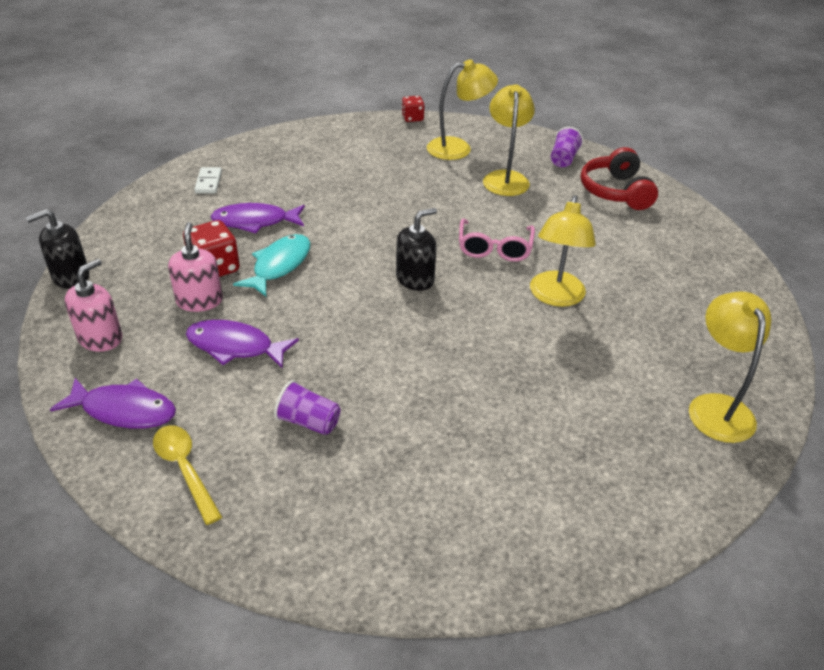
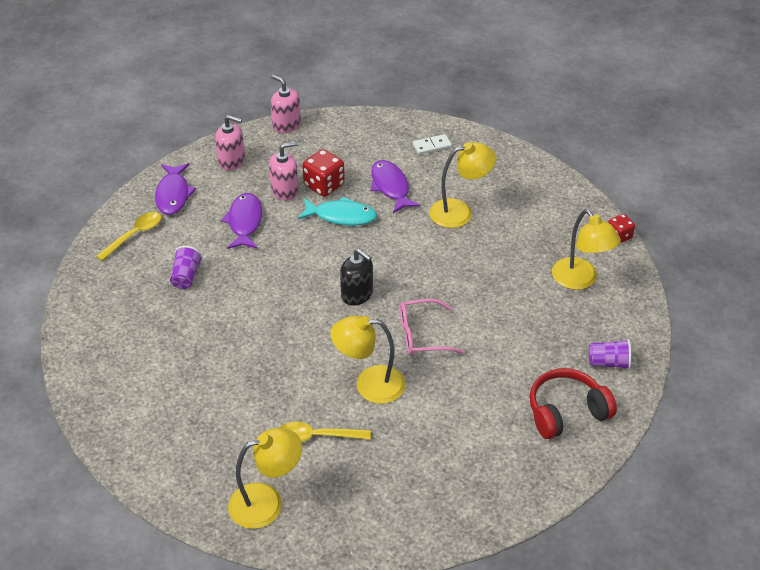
camera: 75 degrees right, 5 degrees up
black soap dispenser [26,209,89,289] -> pink soap dispenser [271,75,301,133]
yellow lamp [483,84,535,196] -> yellow lamp moved to [429,142,496,228]
none -> yellow spoon [280,421,371,442]

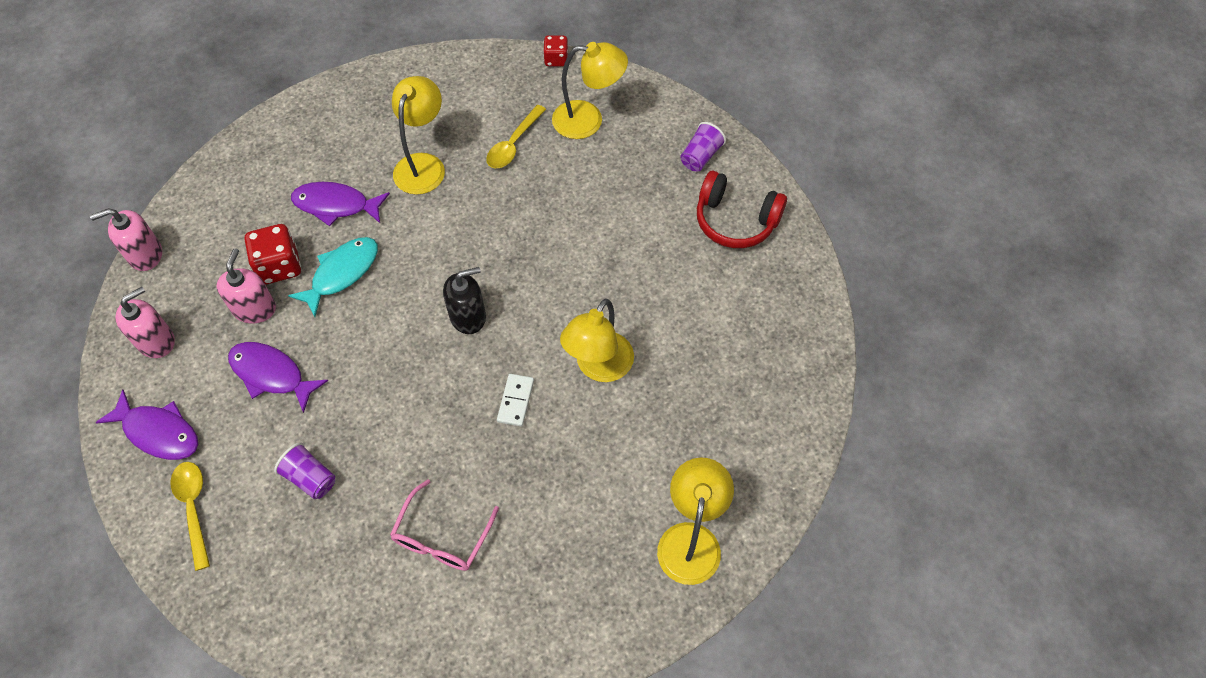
camera: 60 degrees left, 15 degrees up
yellow spoon [280,421,371,442] -> yellow spoon moved to [486,105,546,168]
pink glasses [400,299,464,355] -> pink glasses moved to [390,479,499,571]
white domino [413,134,452,155] -> white domino moved to [497,374,534,427]
red headphones [530,368,617,439] -> red headphones turned 75 degrees counterclockwise [697,171,787,248]

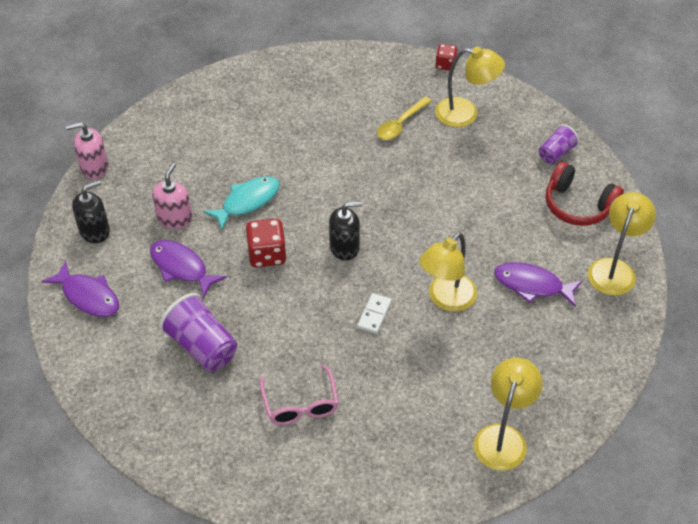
camera: 10 degrees right, 10 degrees down
pink soap dispenser [115,287,175,358] -> black soap dispenser [72,181,110,243]
yellow spoon [171,462,210,571] -> none
red dice [245,224,301,284] -> red dice moved to [246,218,287,268]
purple cup [274,443,335,499] -> purple cup [159,293,237,371], size x1.67
purple fish [291,182,390,226] -> purple fish moved to [494,262,582,307]
pink glasses [390,479,499,571] -> pink glasses turned 45 degrees counterclockwise [260,364,339,425]
yellow lamp [392,76,445,195] -> yellow lamp moved to [588,192,656,296]

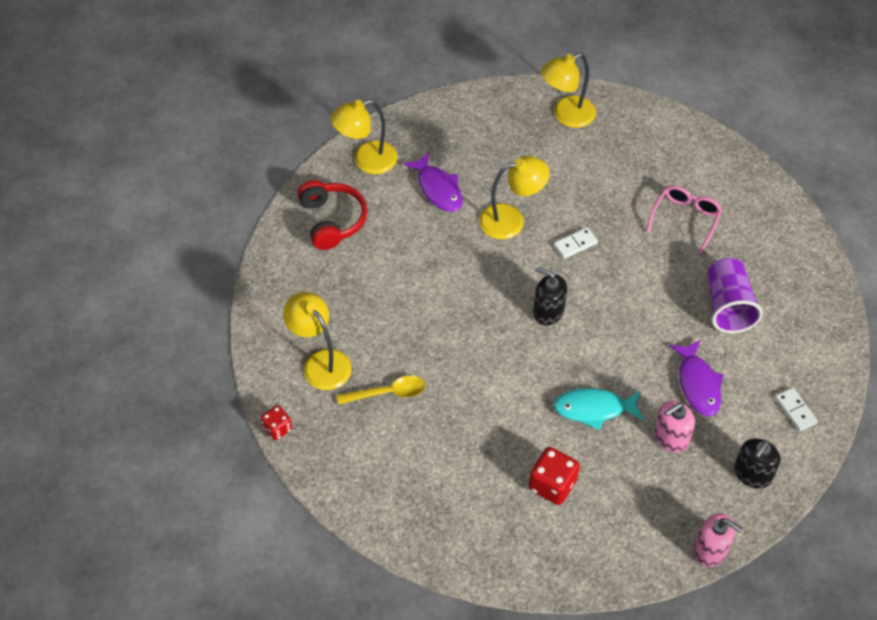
camera: 140 degrees left, 5 degrees up
purple fish [42,261,119,317] -> white domino [775,388,818,431]
black soap dispenser [72,181,110,243] -> black soap dispenser turned 60 degrees counterclockwise [734,438,781,489]
red dice [246,218,287,268] -> red dice moved to [529,447,580,505]
purple cup [539,124,579,164] -> none

